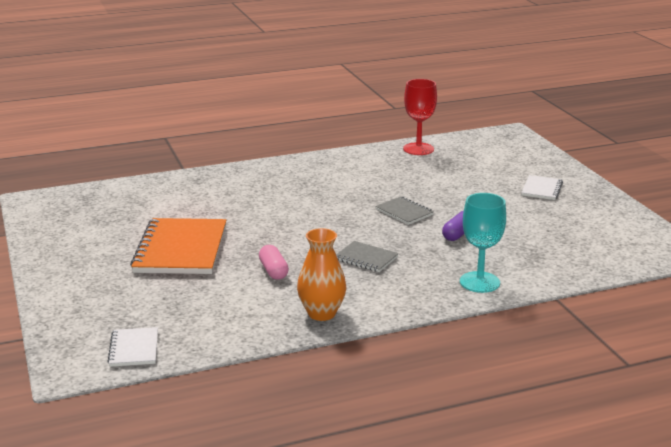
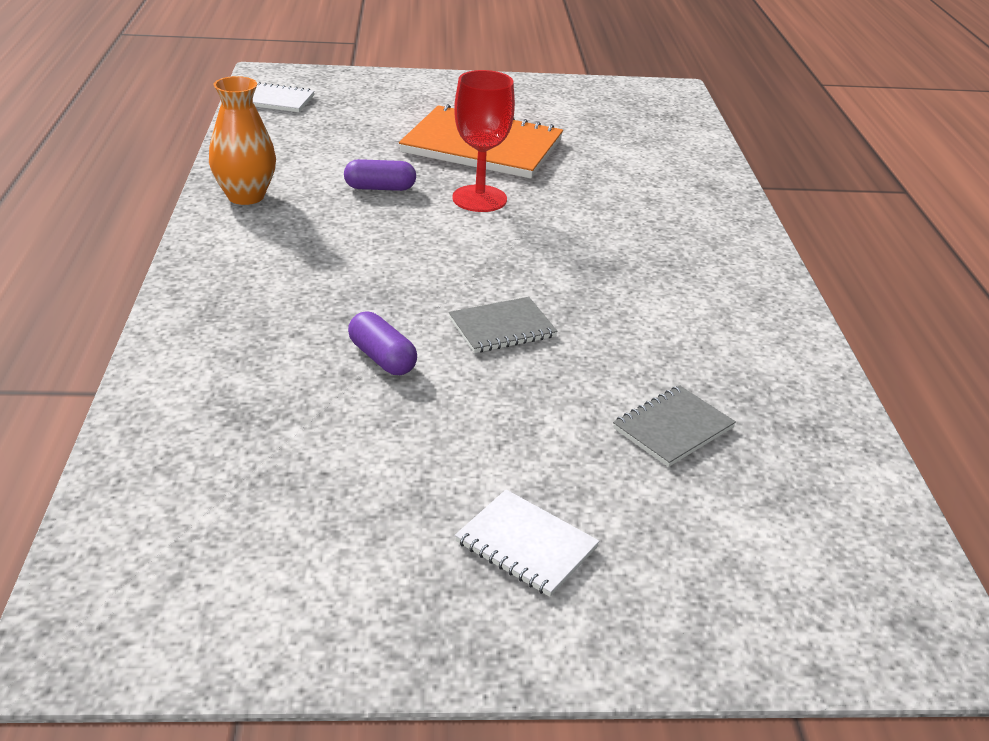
camera: 105 degrees right, 10 degrees up
pink capsule [259,245,289,280] -> purple capsule [344,159,416,191]
grey notebook [336,241,399,272] -> grey notebook moved to [613,385,736,467]
red goblet [403,79,437,155] -> red goblet moved to [452,70,515,212]
turquoise goblet [460,193,506,293] -> none

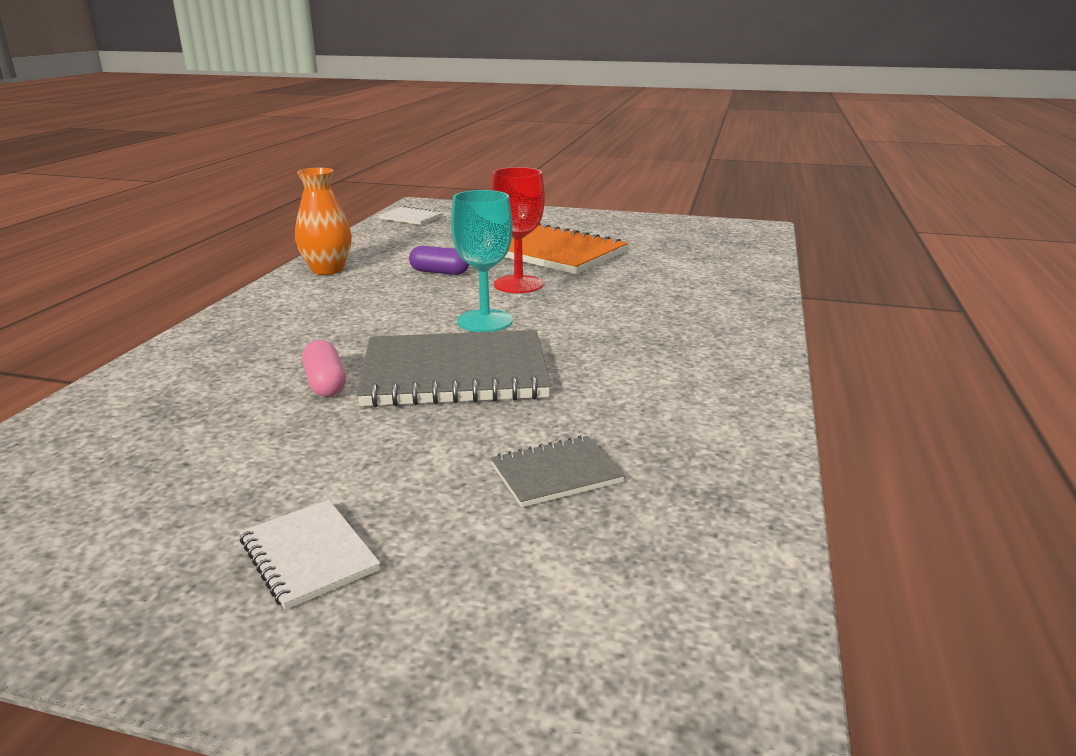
camera: 20 degrees right, 10 degrees down
purple capsule [348,312,417,375] -> pink capsule [302,340,346,397]
grey notebook [449,297,558,353] -> grey notebook [357,330,551,407], size x2.04
none -> turquoise goblet [451,190,513,332]

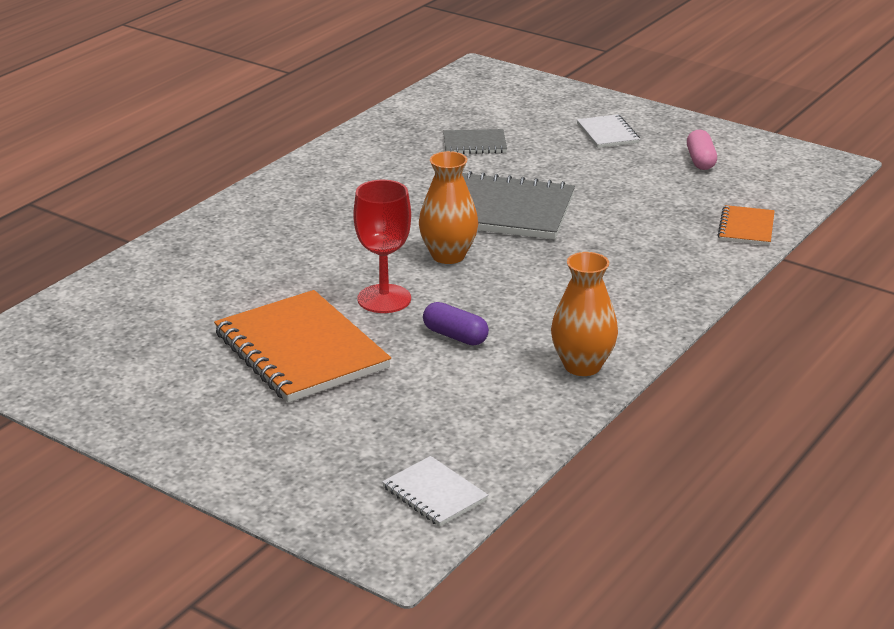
camera: 160 degrees left, 5 degrees up
pink capsule [302,340,346,397] -> pink capsule moved to [687,129,717,170]
turquoise goblet [451,190,513,332] -> orange vase [419,151,478,264]
none -> orange notebook [718,205,775,246]

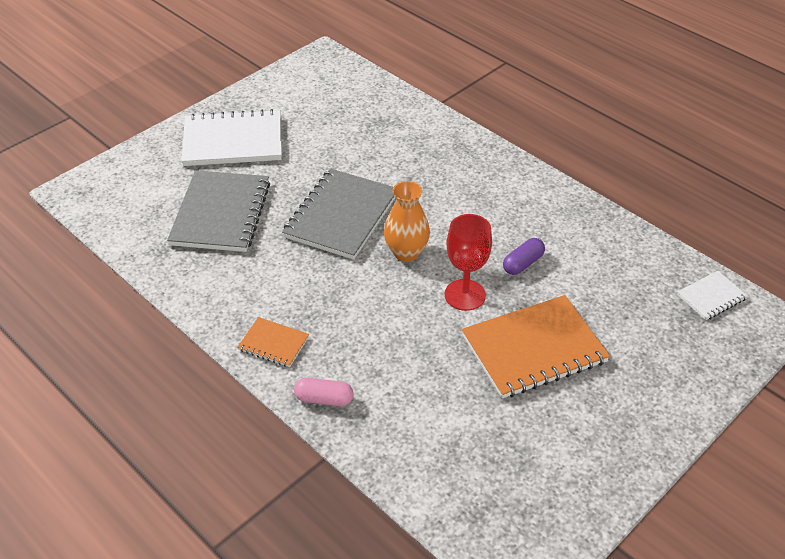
camera: 80 degrees left, 15 degrees up
grey notebook [443,129,507,154] -> grey notebook [167,170,270,252], size x2.04
orange vase [551,252,618,376] -> none
white notebook [577,114,640,148] -> white notebook [181,109,282,166], size x2.04
pink capsule [687,129,717,170] -> pink capsule moved to [294,377,354,406]
orange notebook [718,205,775,246] -> orange notebook moved to [237,317,309,367]

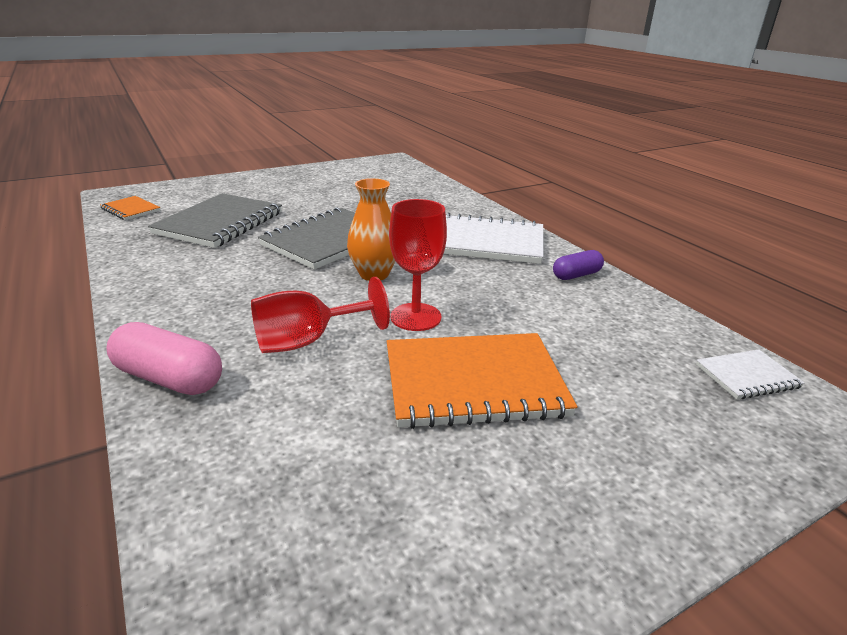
camera: 15 degrees right, 15 degrees down
white notebook [181,109,282,166] -> white notebook moved to [443,213,543,264]
orange notebook [237,317,309,367] -> orange notebook moved to [100,196,161,220]
pink capsule [294,377,354,406] -> pink capsule [106,322,222,395], size x1.57
purple capsule [503,238,545,275] -> purple capsule moved to [553,250,604,280]
none -> red goblet [251,277,390,353]

